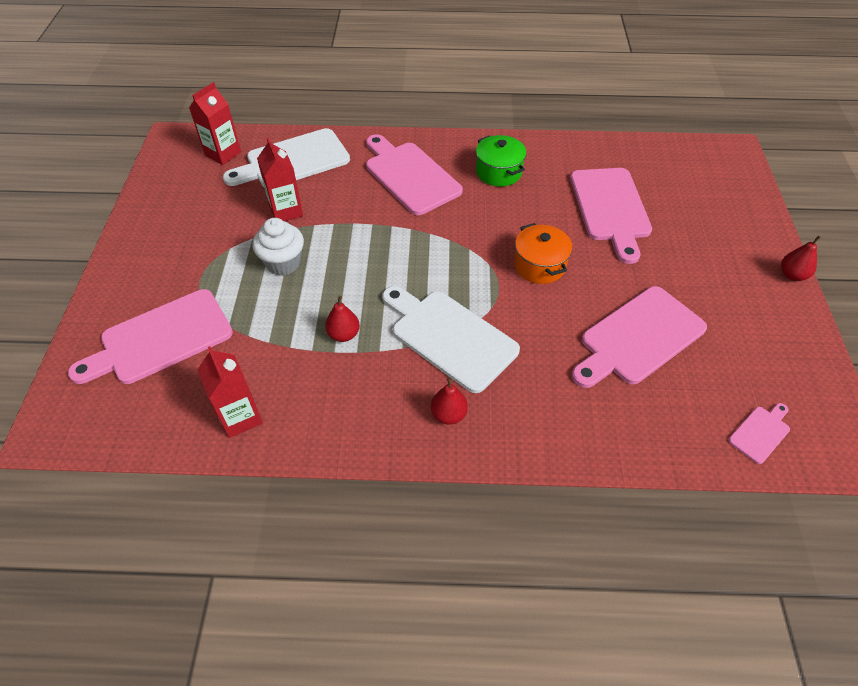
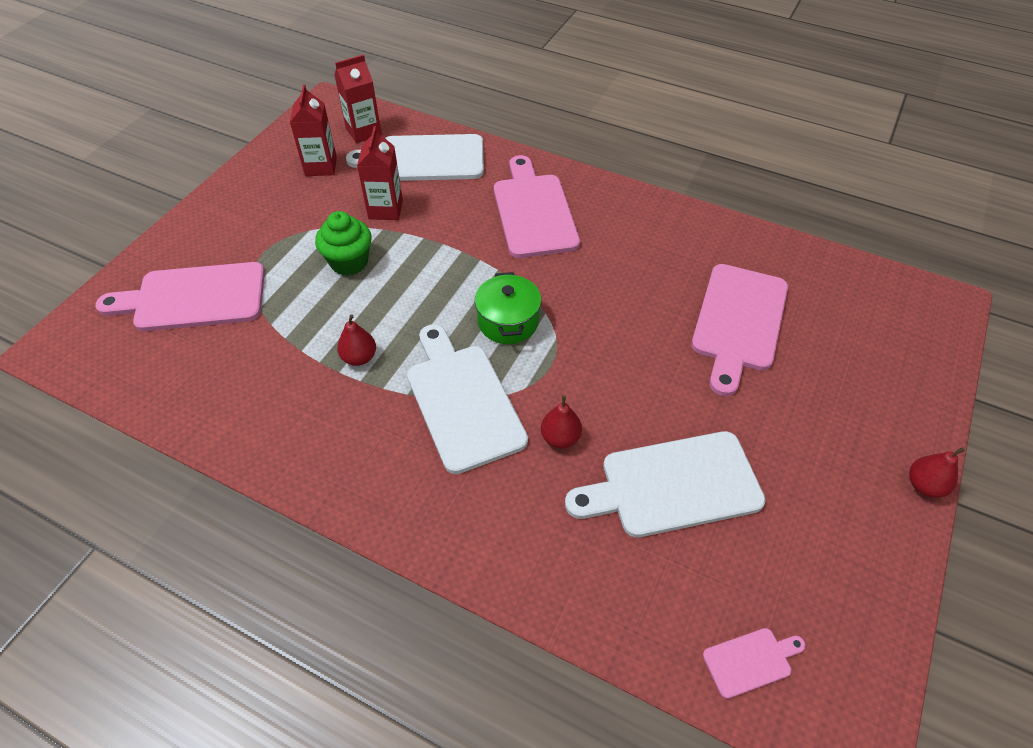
camera: 25 degrees right, 0 degrees up
red carton [197,346,263,438] -> red carton moved to [290,84,337,176]
white cupcake [252,218,304,276] -> green cupcake [315,211,371,276]
red pear [431,378,468,425] -> red pear moved to [541,395,582,448]
green pot [476,135,526,187] -> green pot moved to [475,272,541,344]
orange pot [514,223,572,284] -> none
pink cutting board [572,286,707,388] -> white cutting board [565,431,766,538]

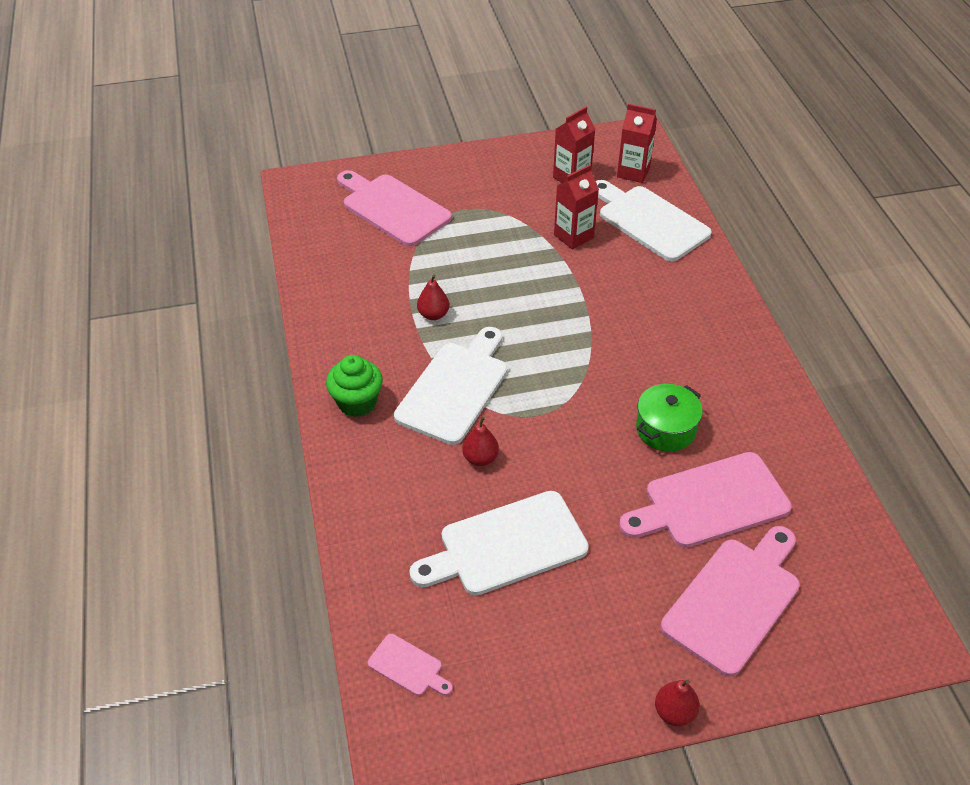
camera: 50 degrees right, 5 degrees down
green cupcake [315,211,371,276] -> green cupcake moved to [326,355,383,417]
green pot [475,272,541,344] -> green pot moved to [636,384,703,452]
pink cutting board [494,155,580,258] -> pink cutting board moved to [661,526,800,677]
white cutting board [565,431,766,538] -> white cutting board turned 60 degrees counterclockwise [409,491,589,596]

